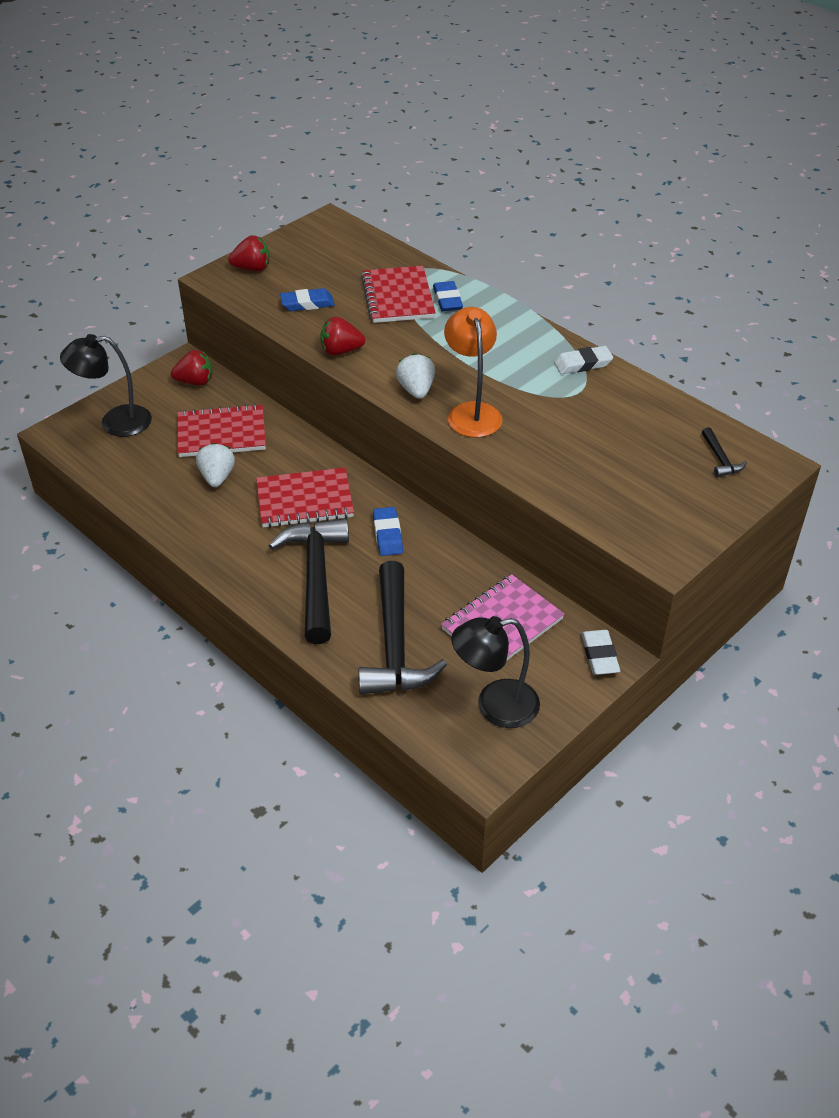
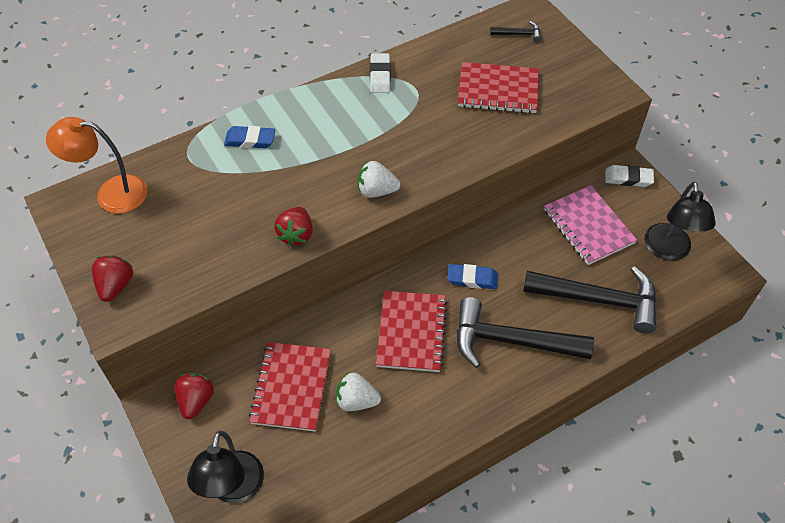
camera: 75 degrees left, 10 degrees up
blue eraser [280,288,335,311] -> none
red notebook [361,266,436,323] -> red notebook moved to [458,62,539,114]
orange lamp [444,307,503,438] -> orange lamp moved to [46,117,147,214]

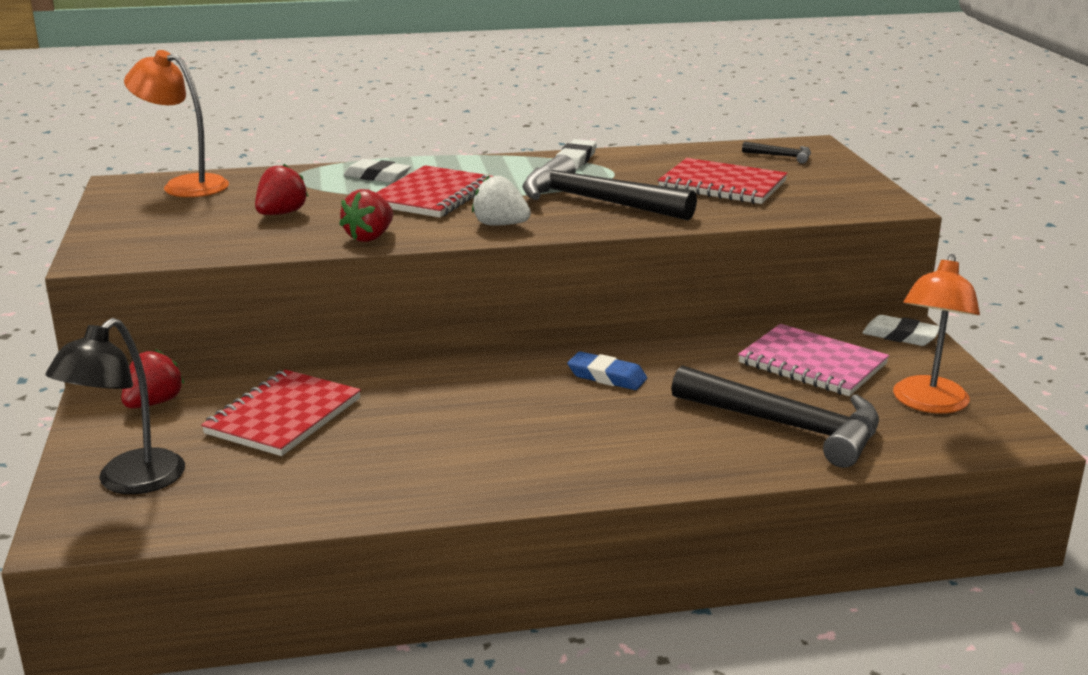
camera: 20 degrees right, 30 degrees down
red strawberry [92,255,133,302] -> red strawberry moved to [255,164,308,215]
blue eraser [224,126,275,148] -> white eraser [344,159,411,183]
white strawberry [336,373,381,411] -> none
red notebook [376,291,447,372] -> red notebook moved to [376,165,493,218]
black hammer [456,297,594,368] -> black hammer moved to [522,154,697,220]
pink notebook [544,185,637,265] -> pink notebook turned 45 degrees counterclockwise [738,324,889,396]
black lamp [645,182,716,261] -> orange lamp [893,254,980,414]

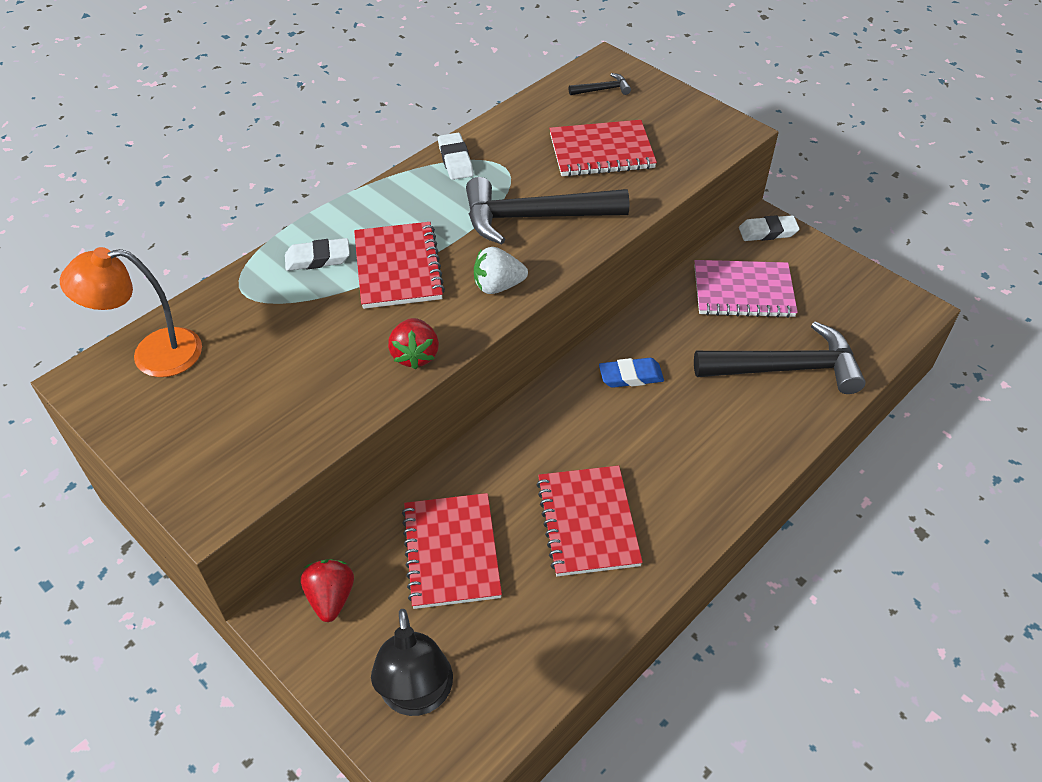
camera: 35 degrees left, 25 degrees up
red strawberry [255,164,308,215] -> none
orange lamp [893,254,980,414] -> none
none -> red notebook [536,465,643,576]

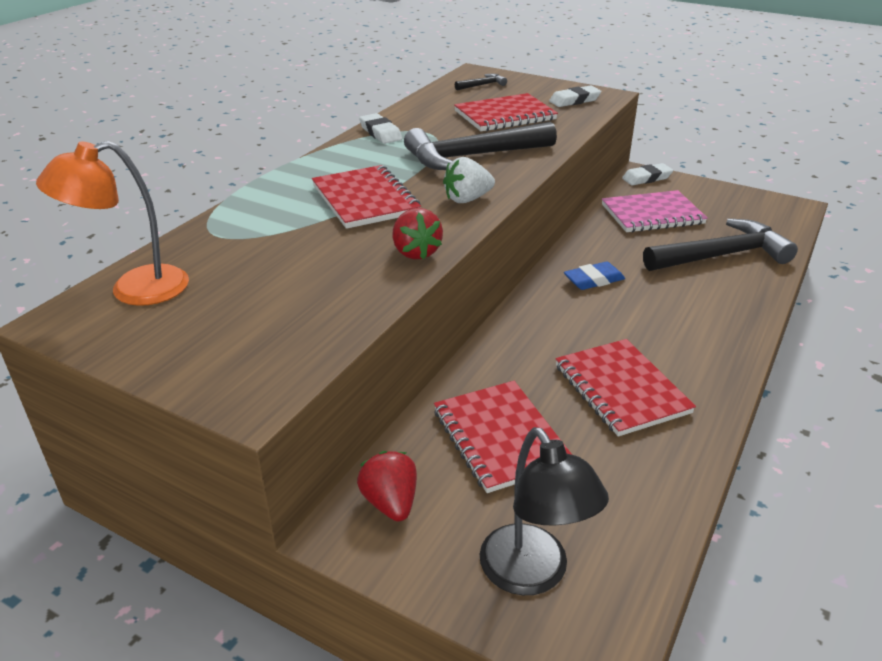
camera: 15 degrees left, 15 degrees down
white eraser [285,238,350,271] -> white eraser moved to [549,86,602,107]

